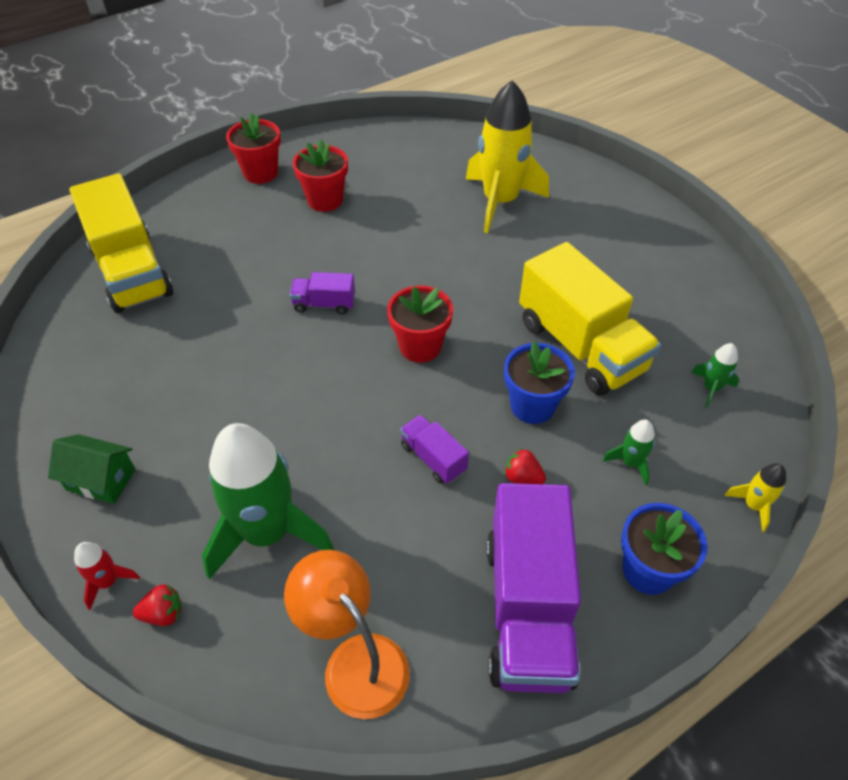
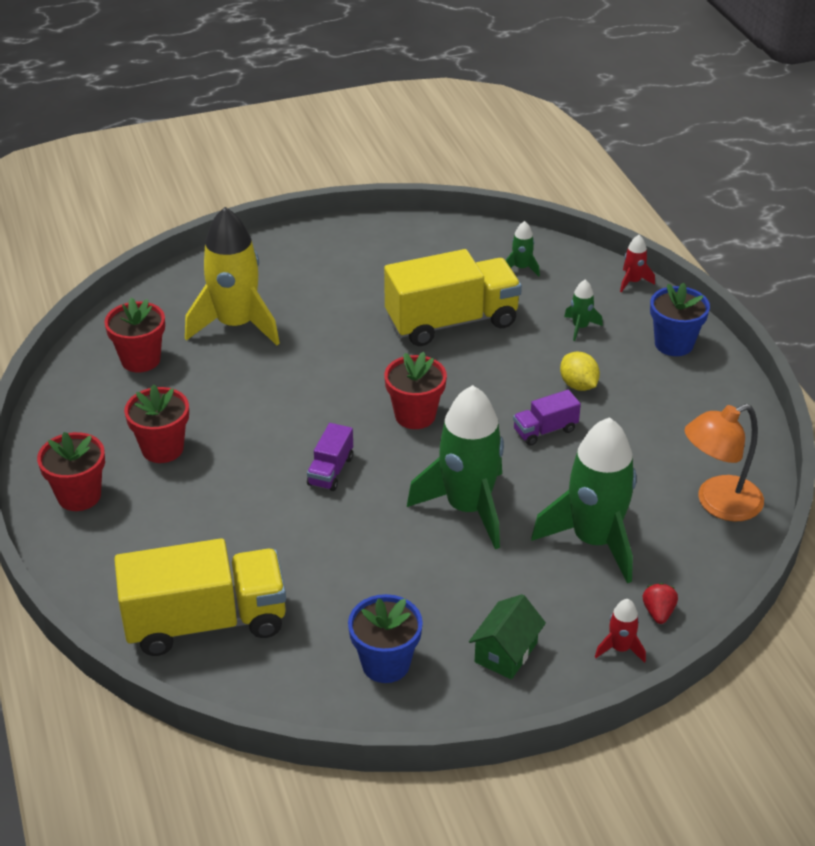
camera: 75 degrees left, 10 degrees down
purple truck [486,483,581,693] -> none
blue flower pot [504,341,575,424] -> blue flower pot moved to [348,594,423,683]
red strawberry [505,448,546,484] -> yellow lemon [560,352,600,391]
yellow rocket [724,463,786,532] -> red rocket [620,235,655,292]
none -> red flower pot [104,298,165,372]
none -> green rocket [407,385,504,549]

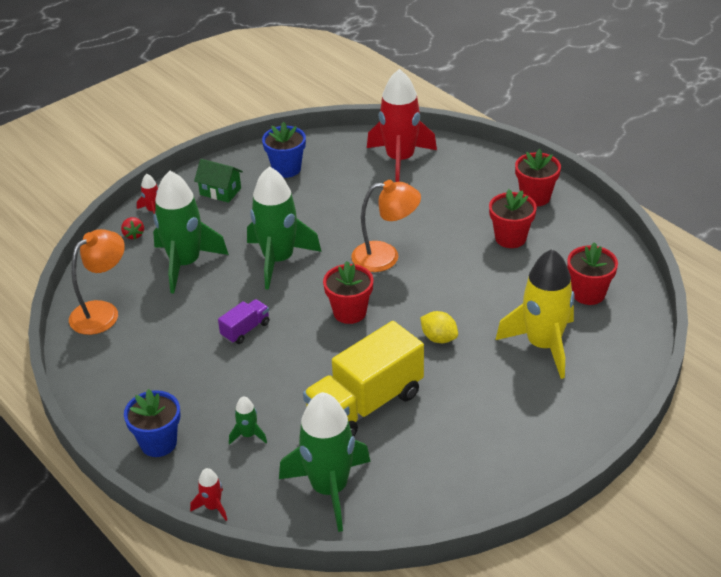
camera: 160 degrees right, 0 degrees up
yellow truck [114,538,286,656] -> red rocket [367,69,437,182]
purple truck [307,423,353,491] -> orange lamp [351,180,421,272]
green house [469,594,546,679] -> green house turned 75 degrees counterclockwise [194,159,243,203]
green rocket [505,221,540,277] -> green rocket [279,392,371,532], size x2.37
yellow lemon [560,352,600,391] -> yellow lemon moved to [420,311,458,343]

